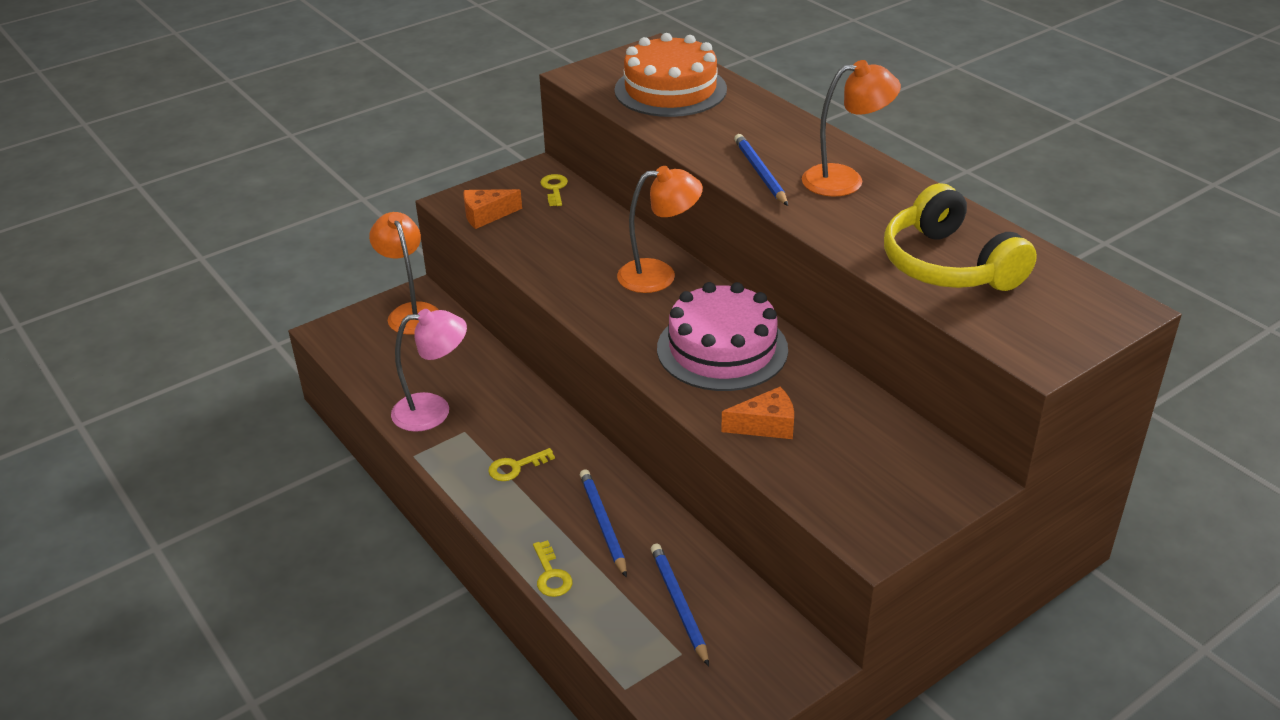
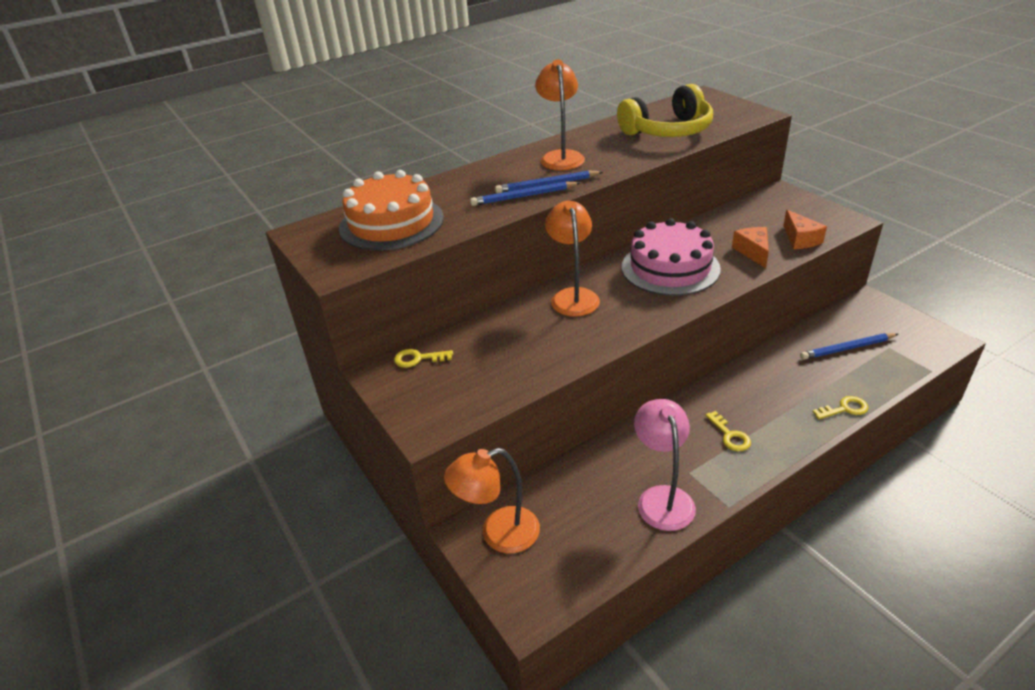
camera: 85 degrees left, 0 degrees up
orange cheese [463,189,522,229] -> orange cheese moved to [783,210,827,249]
blue pencil [580,469,627,578] -> blue pencil moved to [470,181,580,206]

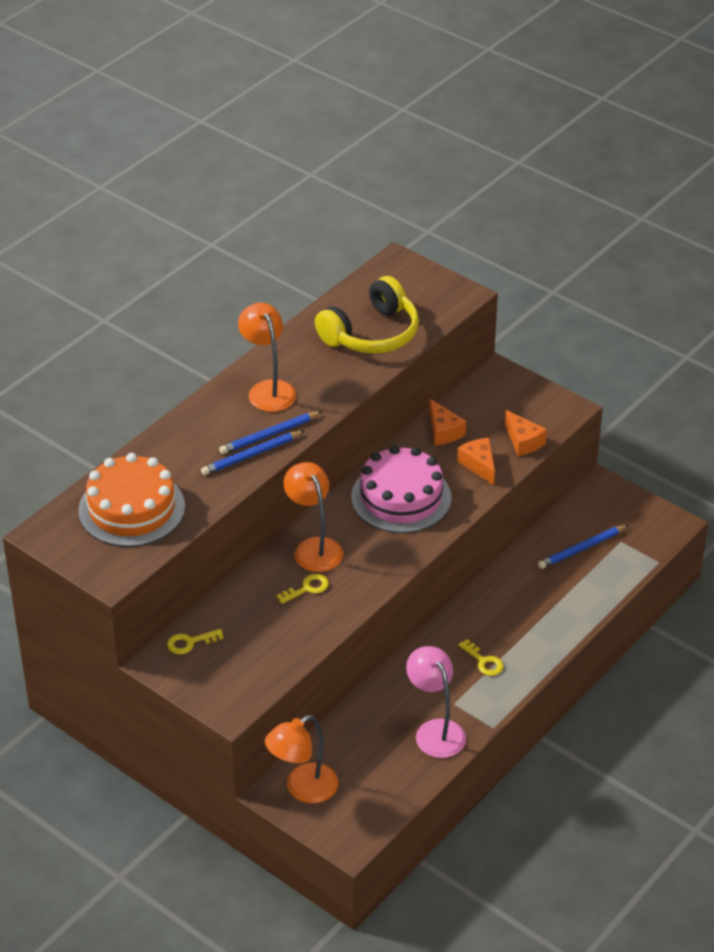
camera: 20 degrees left, 5 degrees up
yellow key [812,396,868,419] -> yellow key moved to [277,574,329,604]
none -> orange cheese [430,399,466,445]

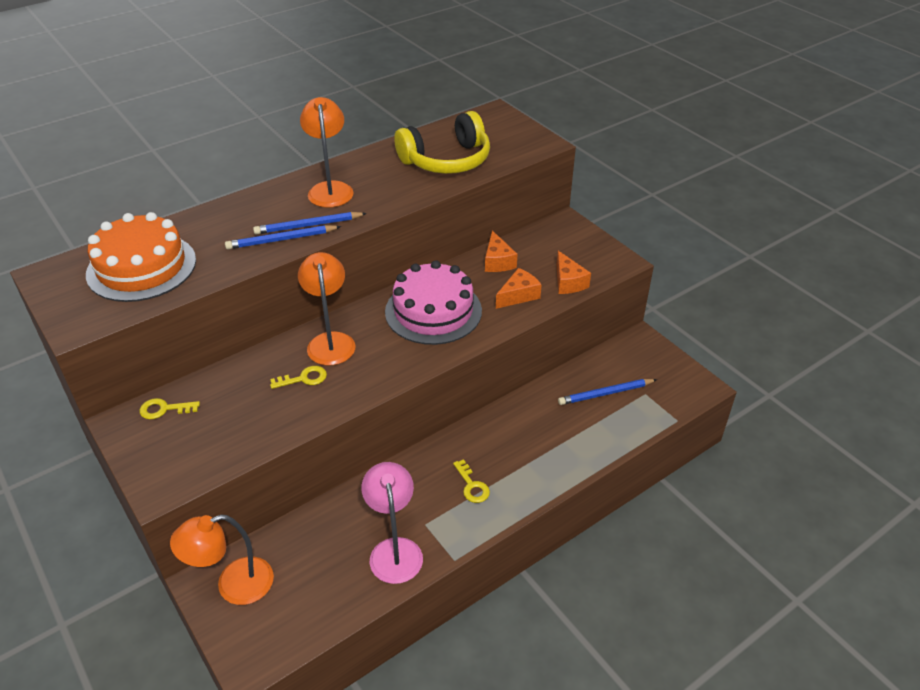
camera: 15 degrees right, 0 degrees up
orange cheese [457,438,495,485] -> orange cheese turned 60 degrees clockwise [496,268,542,309]

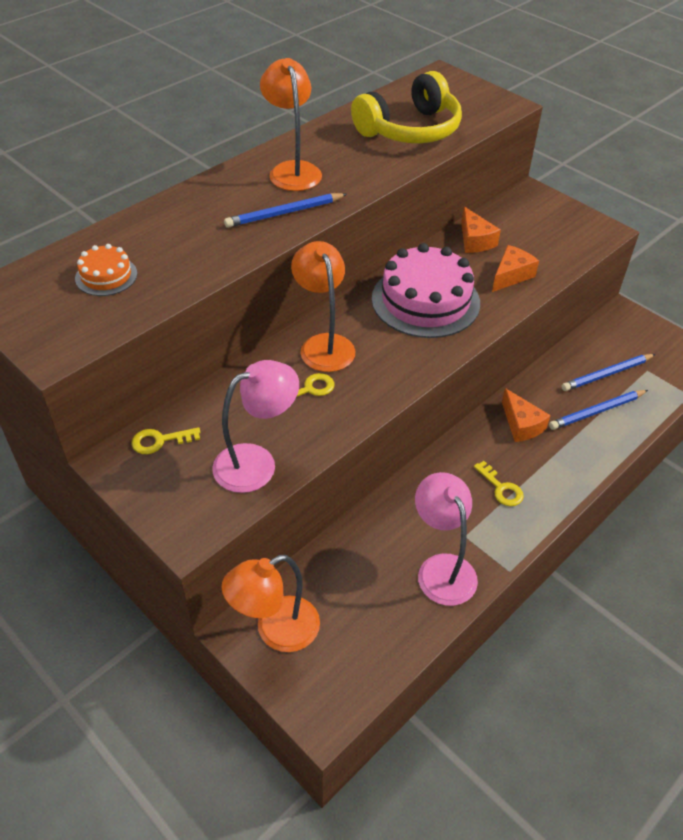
camera: 10 degrees left, 5 degrees up
orange cake [86,212,196,302] -> orange cake [75,244,137,296], size x0.48
blue pencil [225,225,341,250] -> blue pencil moved to [549,390,648,430]
orange cheese [557,251,591,294] -> orange cheese moved to [502,388,551,442]
none -> pink lamp [212,360,299,493]

